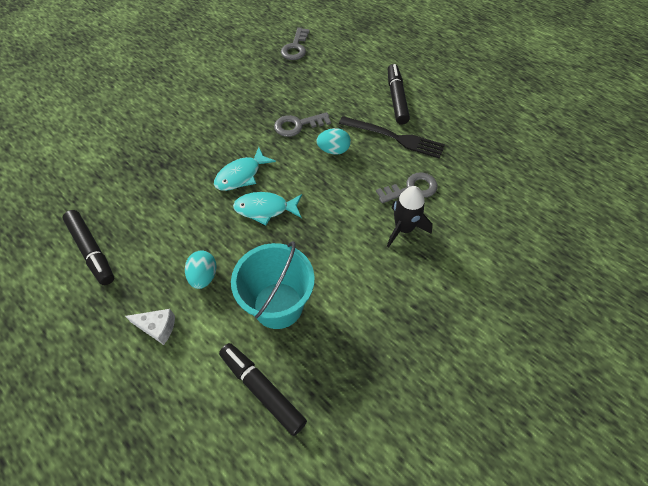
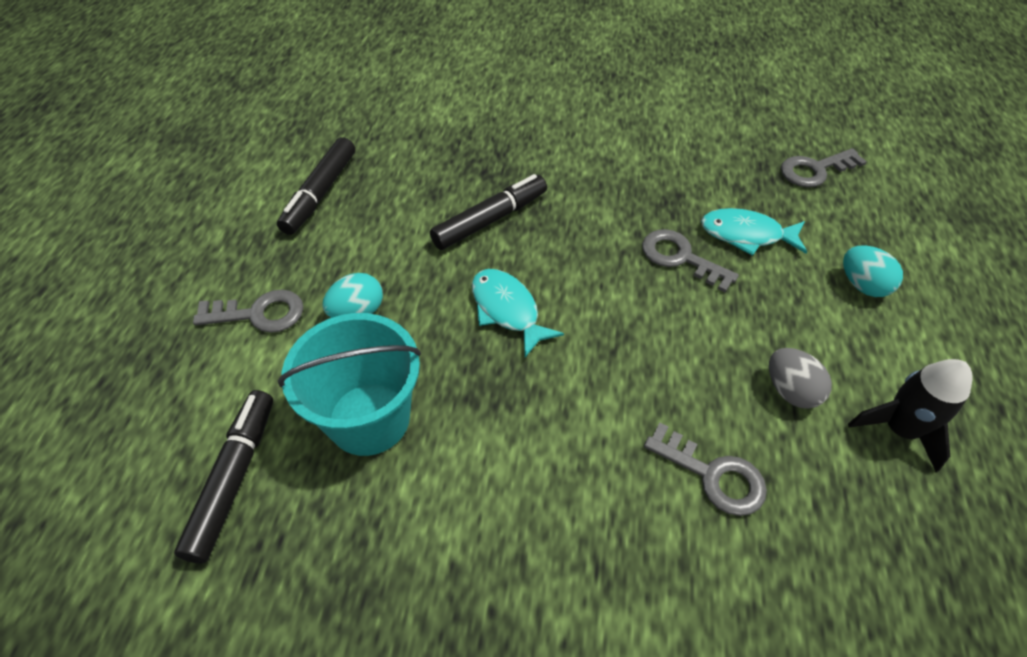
camera: 55 degrees right, 5 degrees down
white cheese [125,309,175,345] -> grey key [193,289,304,333]
turquoise fish [214,147,276,191] -> turquoise fish moved to [701,208,807,256]
turquoise egg [316,128,351,155] -> turquoise egg moved to [843,245,903,297]
black fork [339,116,445,159] -> grey egg [769,348,832,409]
black rocket [387,186,433,248] -> black rocket moved to [848,359,972,472]
black marker [388,64,410,125] -> black marker moved to [430,174,547,250]

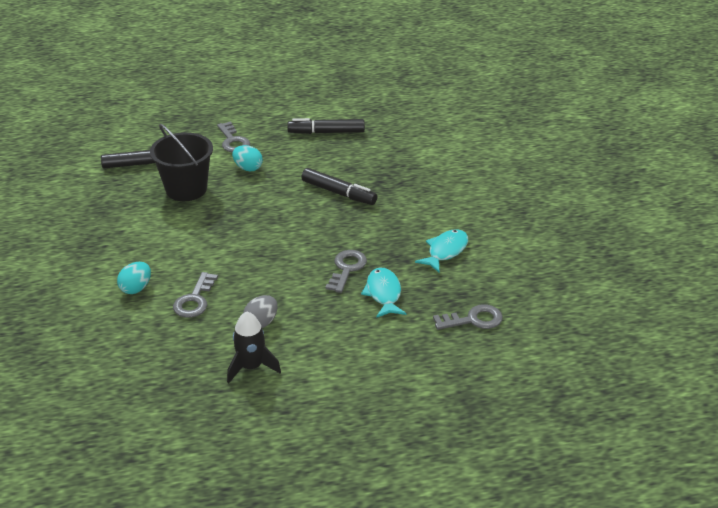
camera: 70 degrees right, 15 degrees down
turquoise bucket [278,313,421,456] -> black bucket [150,124,213,201]
turquoise fish [472,269,564,357] -> turquoise fish moved to [415,229,468,272]
grey key [781,148,867,187] -> grey key turned 120 degrees clockwise [433,304,503,330]
turquoise egg [843,245,903,297] -> turquoise egg moved to [117,262,151,294]

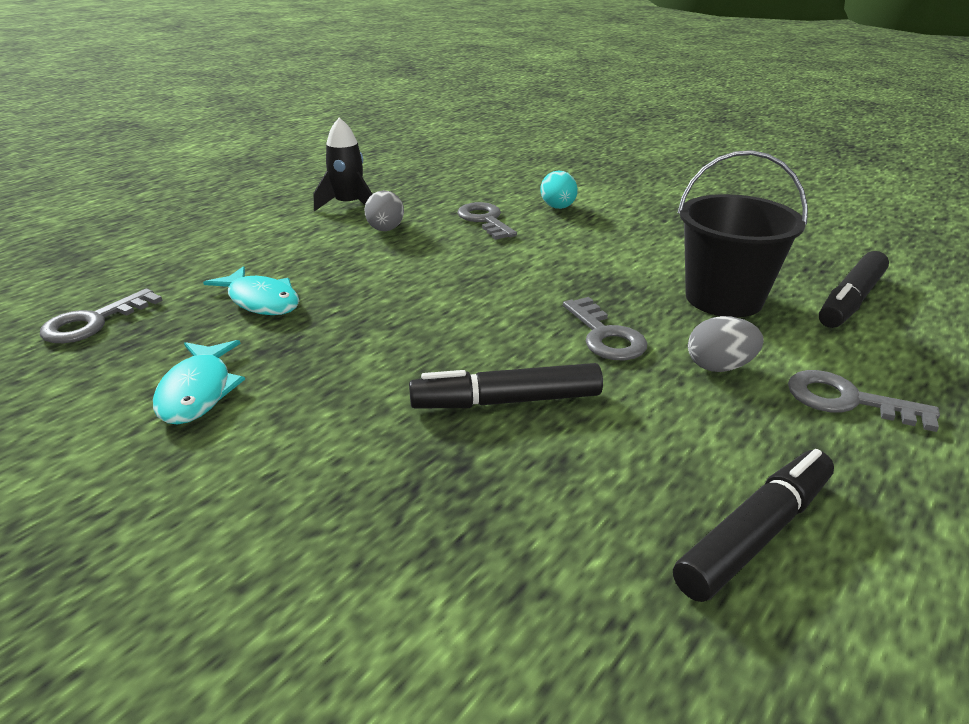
camera: 140 degrees right, 5 degrees down
turquoise egg [232,145,263,171] -> grey egg [688,316,764,372]
grey key [326,250,367,293] -> grey key moved to [563,297,647,360]

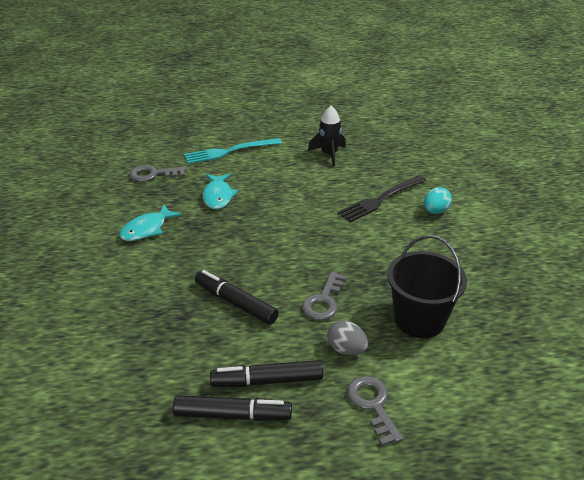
camera: 45 degrees right, 5 degrees up
grey egg [364,190,404,231] -> none
grey key [457,202,517,240] -> black fork [338,175,427,222]
black marker [819,251,889,328] -> black marker moved to [210,360,323,387]
none -> turquoise fork [184,138,282,164]

